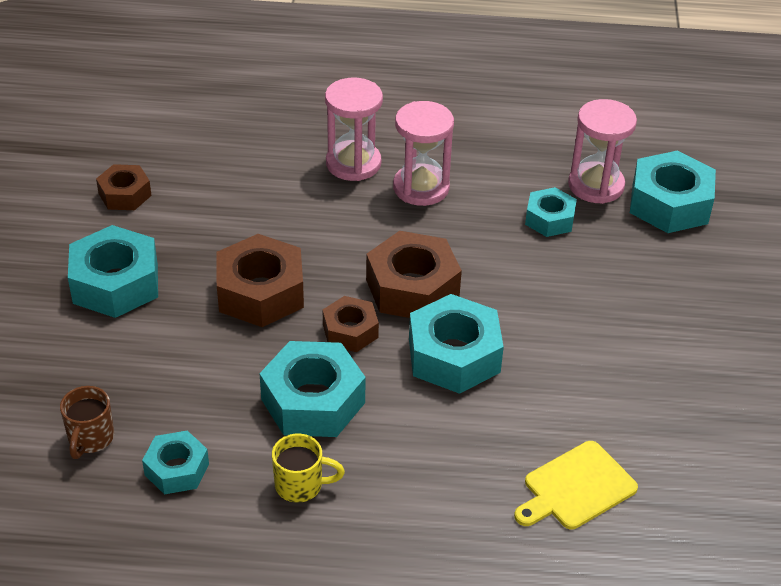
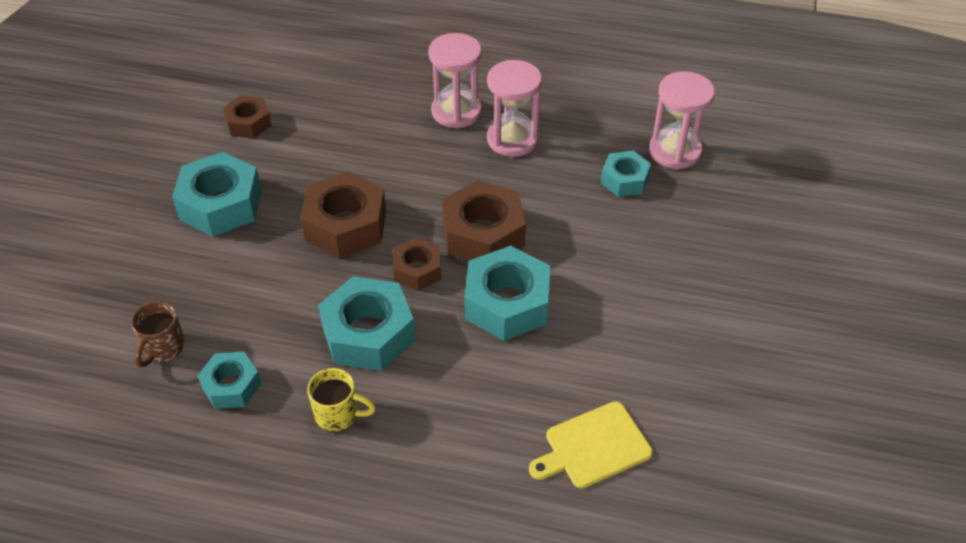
camera: 10 degrees right, 5 degrees up
turquoise nut [630,150,716,233] -> none

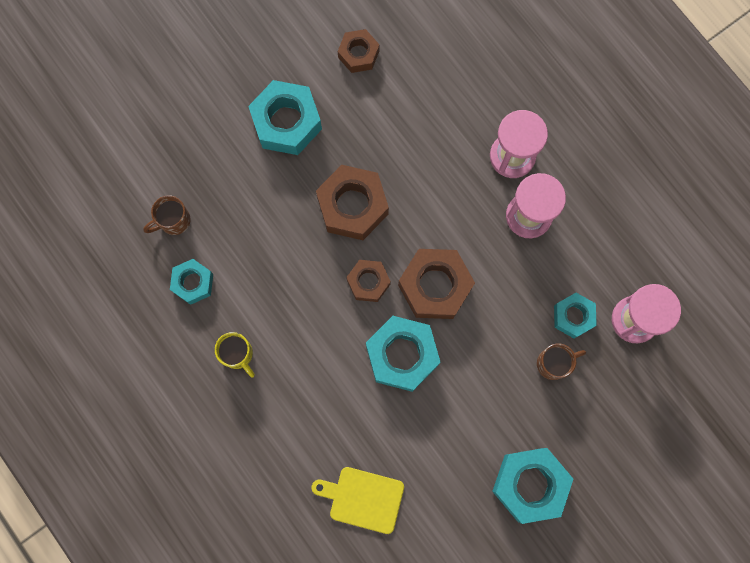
camera: 40 degrees right, 30 degrees up
turquoise nut [318,277,415,371] -> turquoise nut moved to [492,448,573,524]
none -> brown mug [537,343,586,380]

